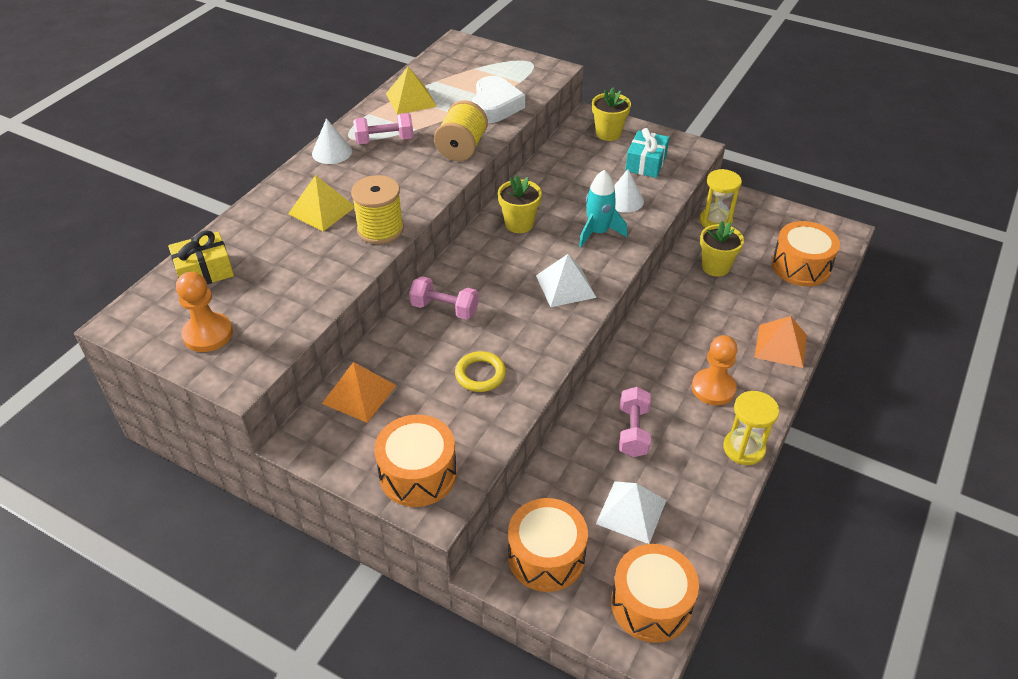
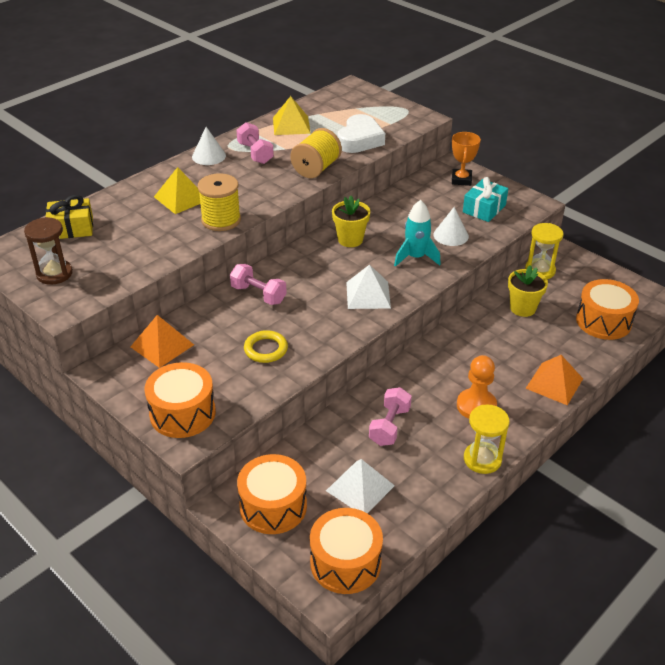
camera: 15 degrees right, 5 degrees down
orange pawn [176,272,233,352] -> brown hourglass [24,217,73,285]
pink dumbbell [353,113,413,144] -> pink dumbbell turned 60 degrees clockwise [236,122,274,164]
yellow flower pot [592,87,631,141] -> orange trophy [452,132,481,186]

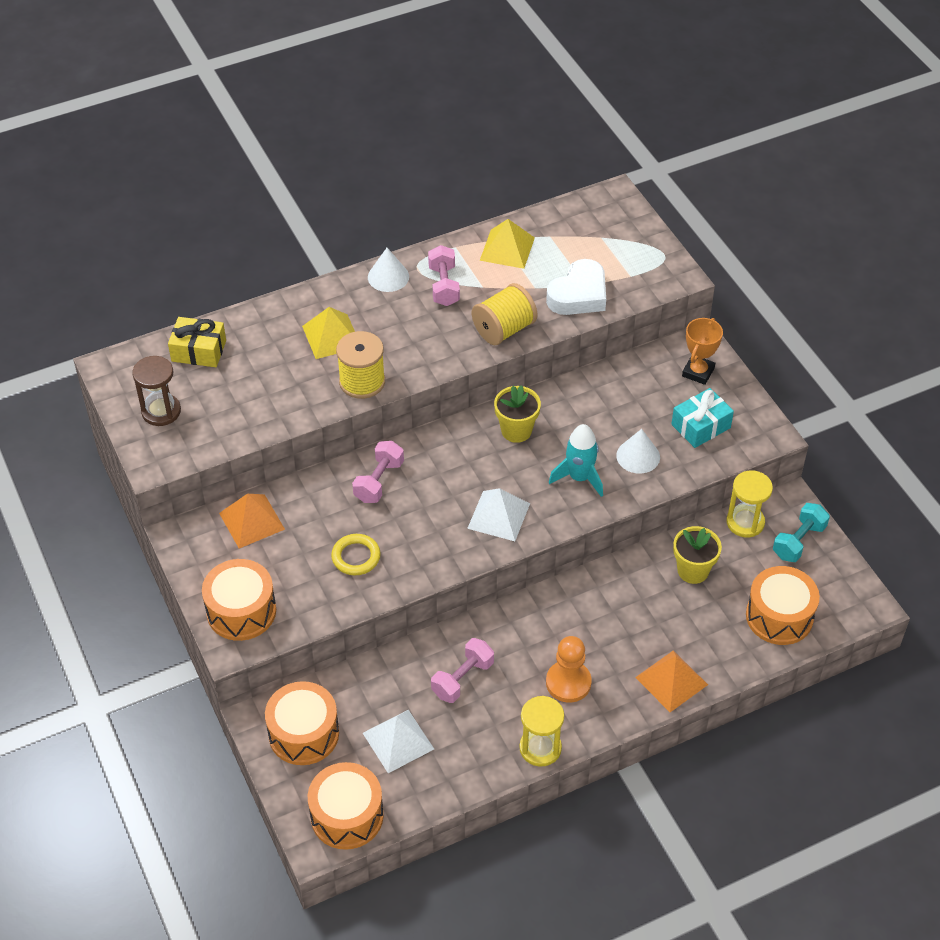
camera: 20 degrees right, 10 degrees up
pink dumbbell [230,264,287,305] -> pink dumbbell turned 60 degrees clockwise [352,441,404,503]
none -> turquoise dumbbell [773,503,830,562]

